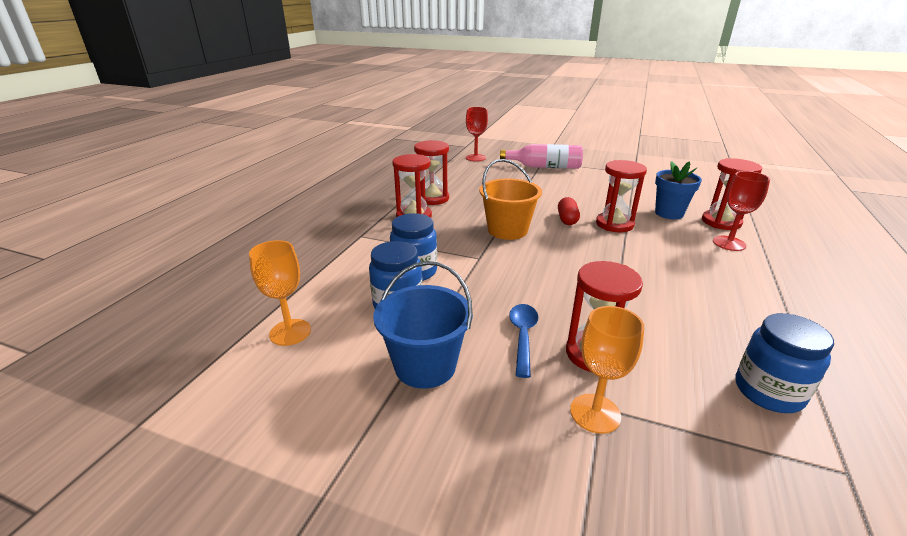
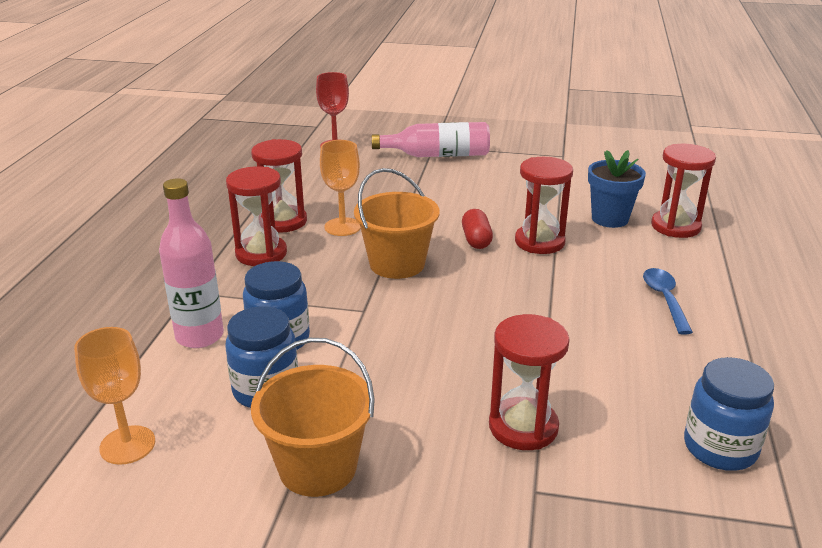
camera: 10 degrees left, 0 degrees up
blue bucket [373,261,473,389] -> orange bucket [251,338,375,497]
blue spoon [509,304,538,378] -> blue spoon moved to [643,268,693,335]
orange goblet [570,306,644,434] -> orange goblet moved to [320,140,361,236]
red goblet [713,171,770,251] -> none
none -> pink bottle [159,178,224,348]

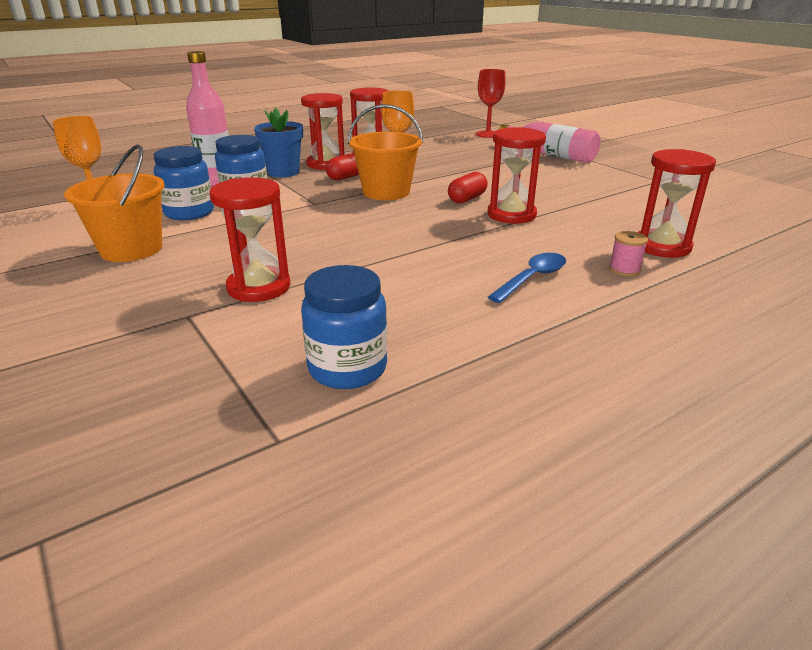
camera: 45 degrees right, 0 degrees up
blue flower pot [588,150,646,228] -> blue flower pot moved to [254,108,303,177]
none -> red capsule [325,153,359,180]
none -> pink spool [609,231,648,277]

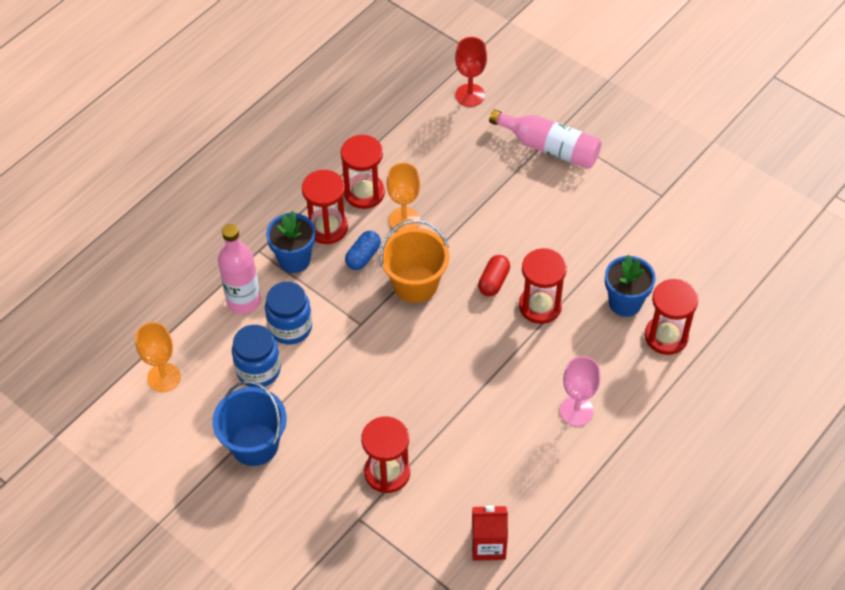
camera: 15 degrees left, 25 degrees up
orange bucket [64,144,165,262] -> blue bucket [212,381,287,466]
blue jar [301,265,388,389] -> red carton [472,505,508,561]
red capsule [325,153,359,180] -> blue capsule [345,231,381,270]
blue spoon [488,253,566,303] -> pink goblet [560,356,600,426]
pink spool [609,231,648,277] -> none
none -> blue flower pot [605,255,656,317]

